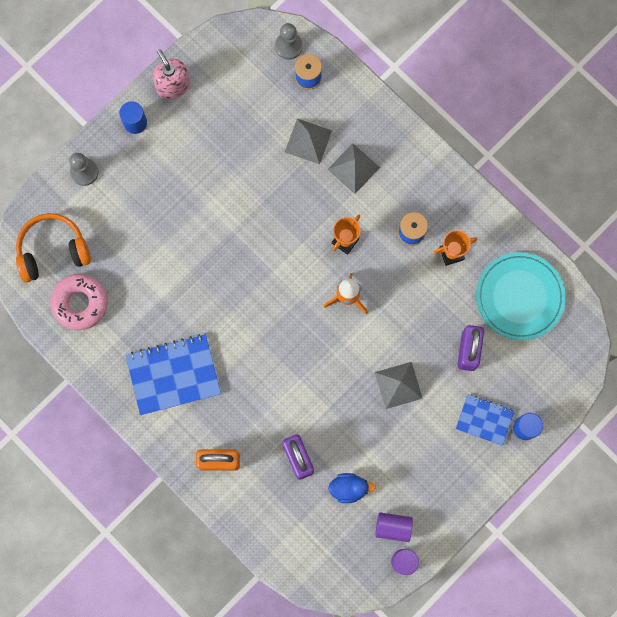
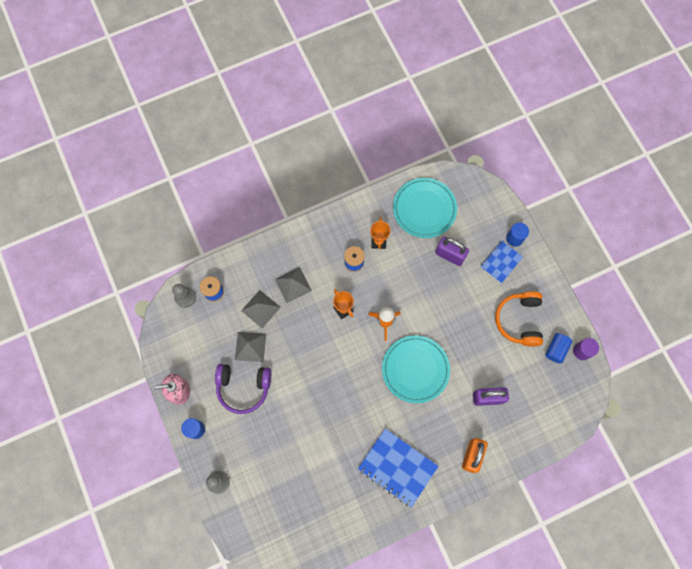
camera: 70 degrees left, 5 degrees down
orange headphones [16,213,91,283] -> orange headphones moved to [495,291,543,347]
pink donut [50,274,108,330] -> none
blue notebook [125,334,221,415] -> blue notebook turned 60 degrees counterclockwise [358,428,439,508]
blue duck [328,473,376,503] -> none
grey pyramid [375,362,423,409] -> grey pyramid moved to [235,332,266,362]
purple cylinder [375,513,413,542] -> blue cylinder [545,333,572,364]
none -> purple headphones [215,364,271,414]
none -> turquoise plate [382,335,450,403]

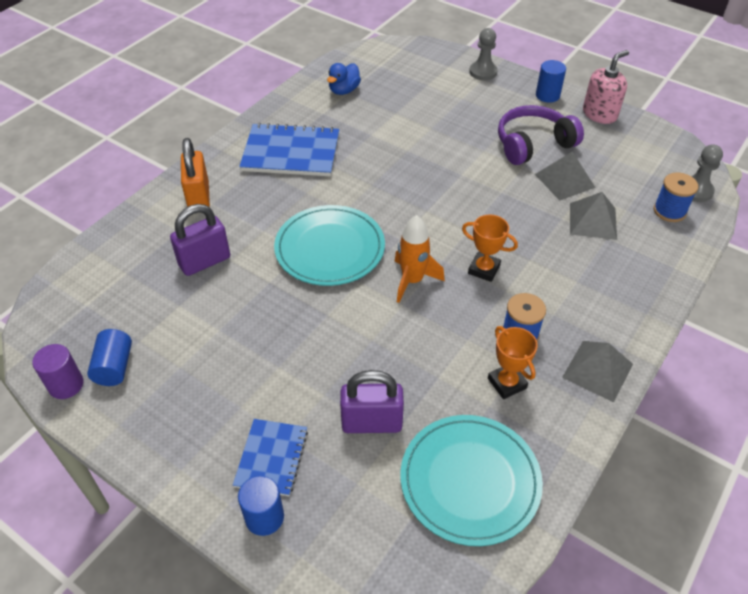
camera: 150 degrees right, 25 degrees down
grey pyramid [275,267,312,303] -> grey pyramid moved to [562,341,633,402]
orange headphones [495,291,543,347] -> none
none -> blue duck [327,63,361,95]

